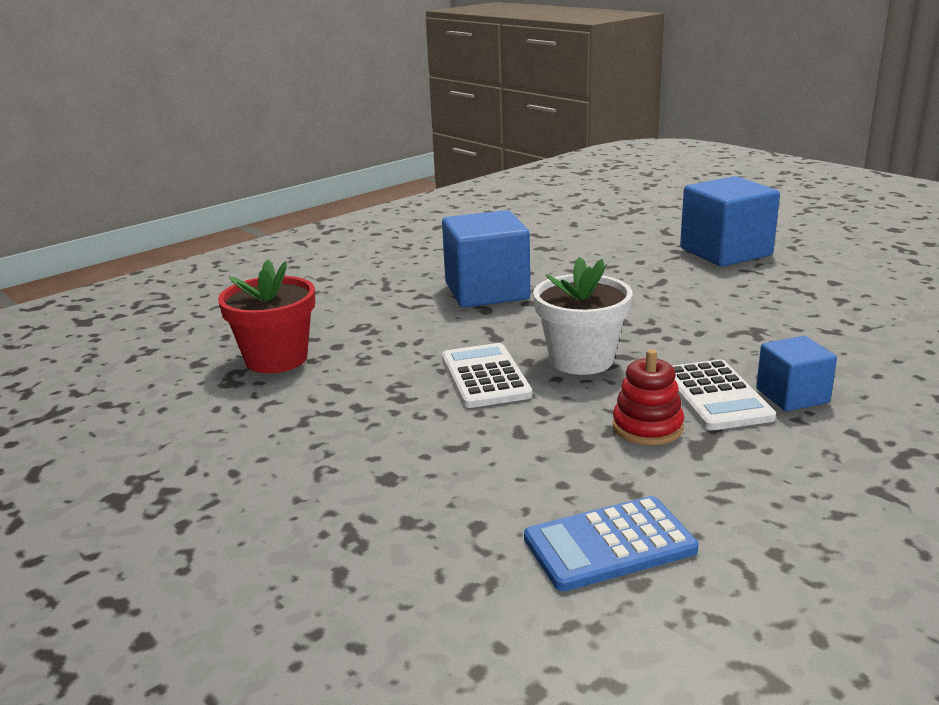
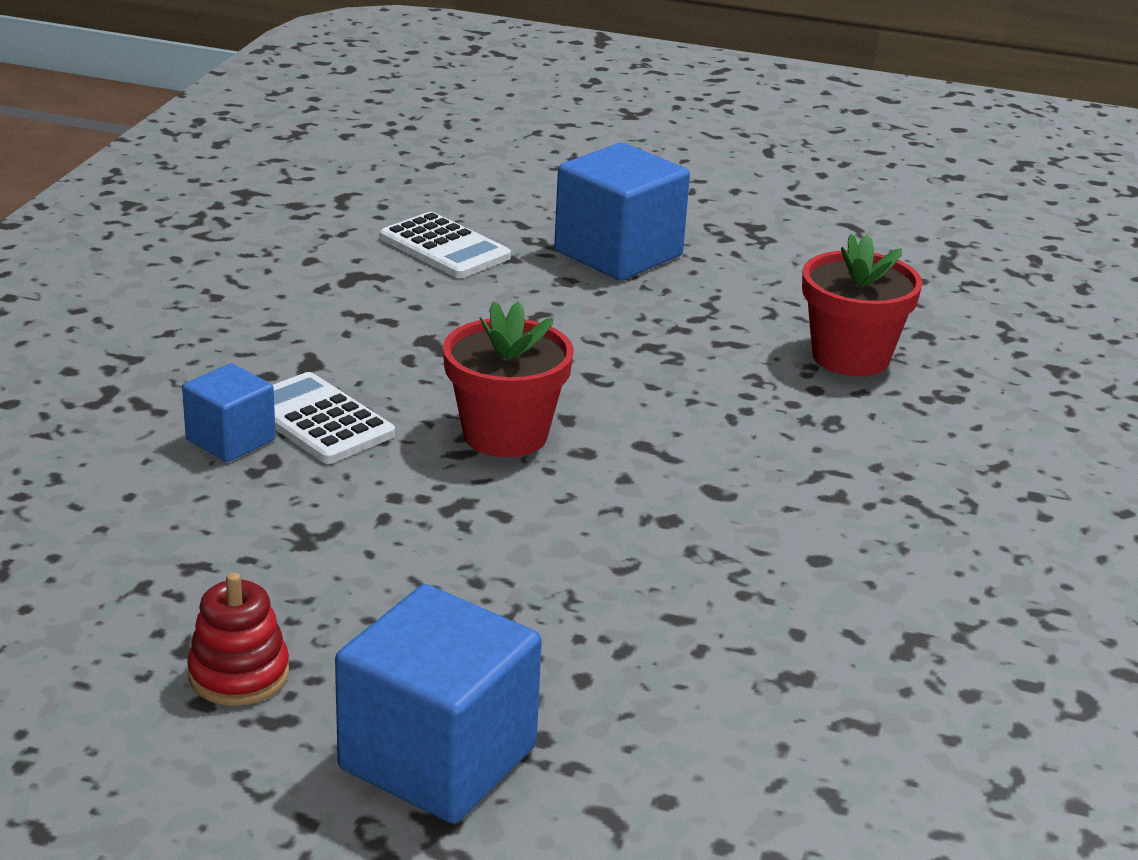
camera: 145 degrees right, 5 degrees up
blue cube [442,210,530,308] -> blue cube moved to [554,143,690,280]
white calculator [442,343,532,408] -> white calculator moved to [380,212,511,278]
blue calculator [524,496,698,591] -> none
white flower pot [533,257,633,375] -> red flower pot [443,301,574,457]
red stacking toy [613,349,684,445] -> red stacking toy moved to [187,572,289,706]

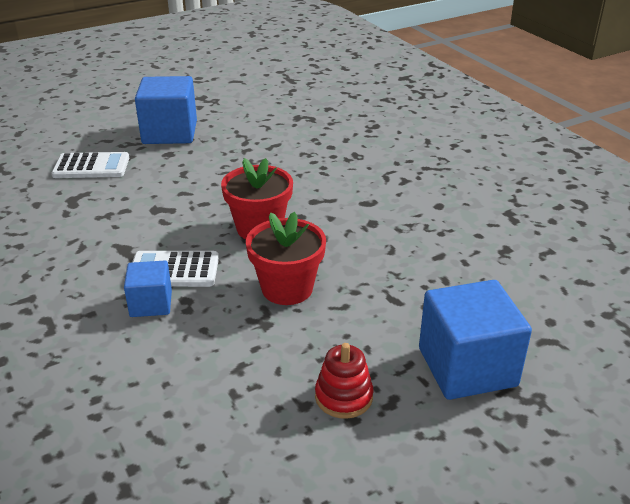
camera: 45 degrees left, 5 degrees up
red flower pot [802,234,923,376] -> red flower pot moved to [246,212,326,305]

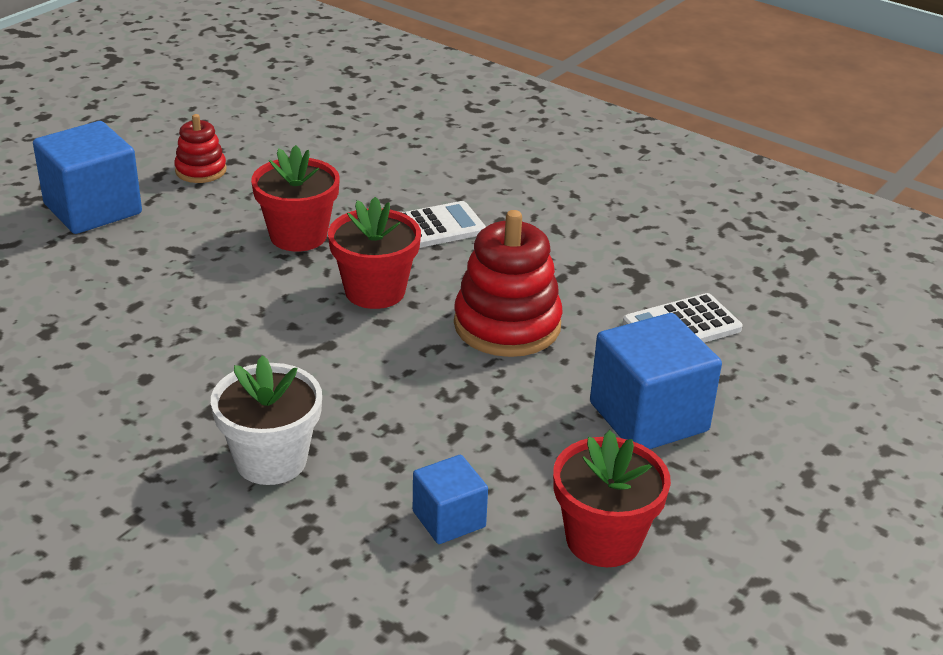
camera: 155 degrees right, 0 degrees up
blue cube [124,261,172,317] -> blue cube moved to [413,455,488,544]
none -> white flower pot [211,355,322,485]
none -> red stacking toy [454,210,563,357]
none -> red flower pot [553,430,671,567]

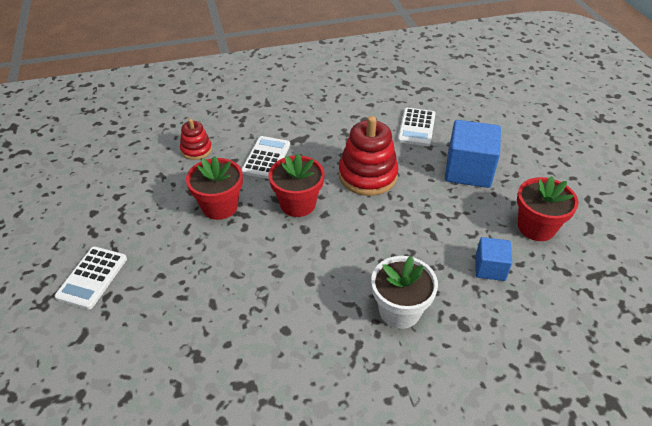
camera: 50 degrees left, 10 degrees up
blue cube [33,121,142,234] -> white calculator [54,246,127,309]
red stacking toy [174,114,227,183] -> red stacking toy moved to [180,119,212,160]

